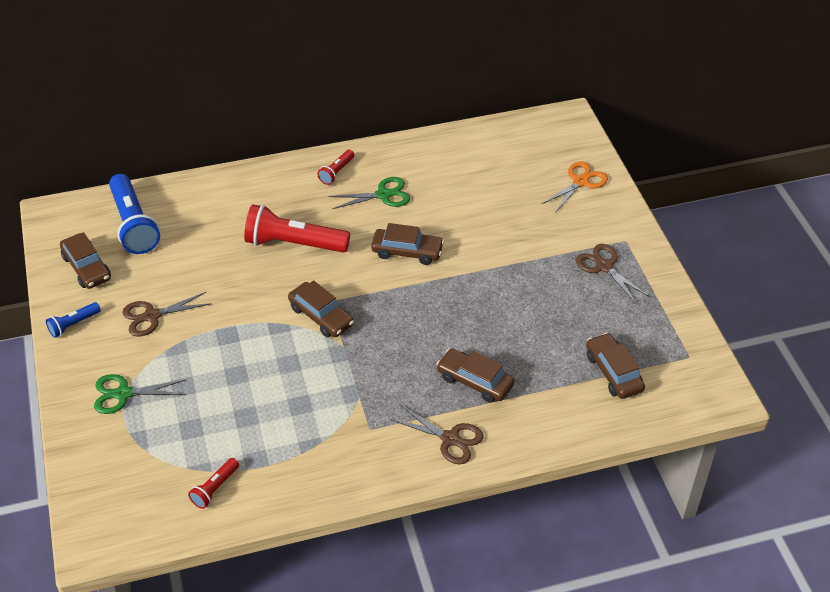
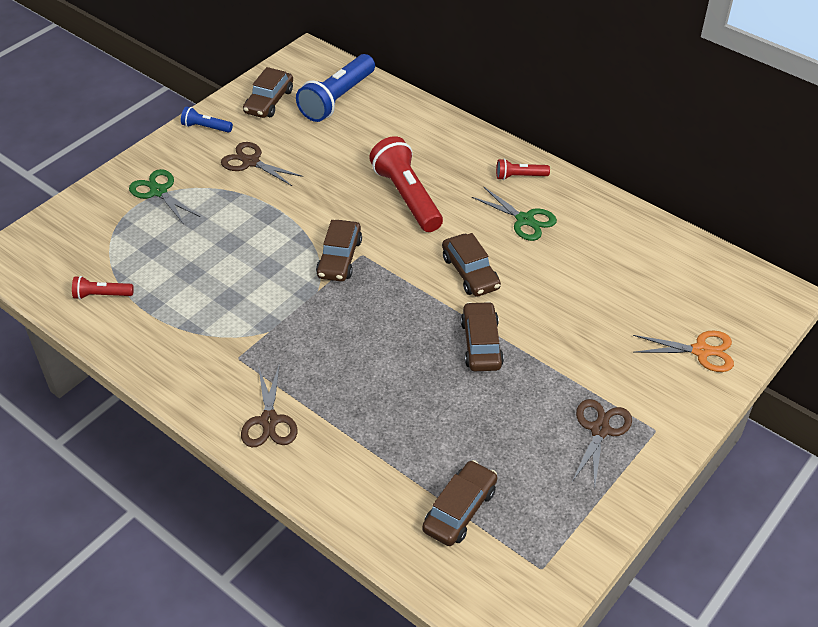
camera: 55 degrees right, 0 degrees up
brown car [437,348,514,403] -> brown car moved to [461,301,504,371]

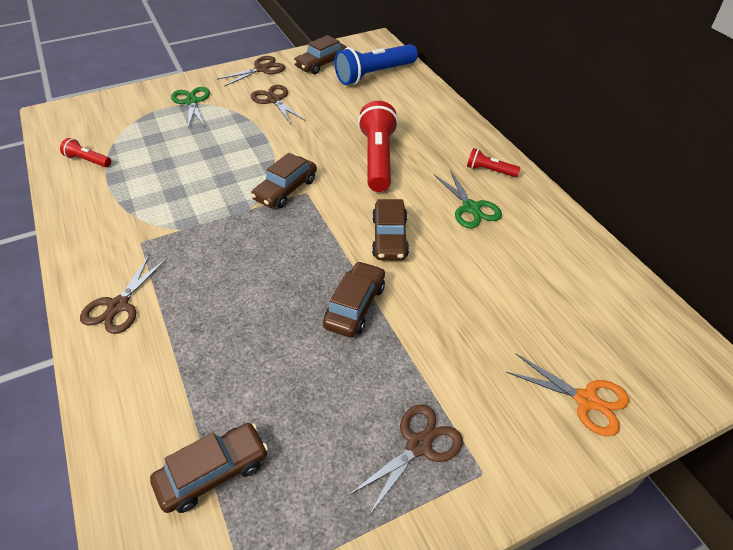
camera: 25 degrees right, 0 degrees up
blue flashlight [181,106,233,133] -> brown scissors [217,56,286,87]

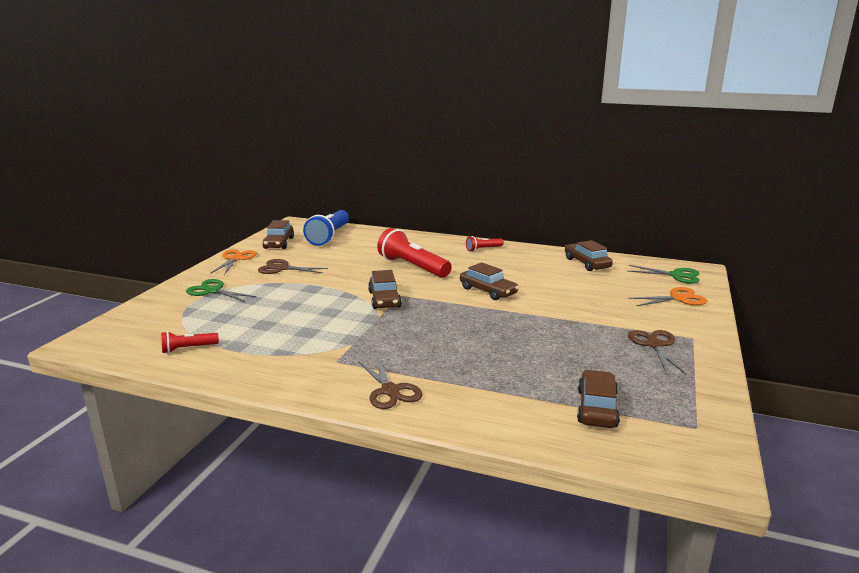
camera: 45 degrees left, 25 degrees down
brown scissors [217,56,286,87] -> orange scissors [210,250,257,275]
brown car [323,261,385,337] -> brown car moved to [565,240,613,271]
green scissors [434,170,502,228] -> green scissors moved to [628,265,699,284]

